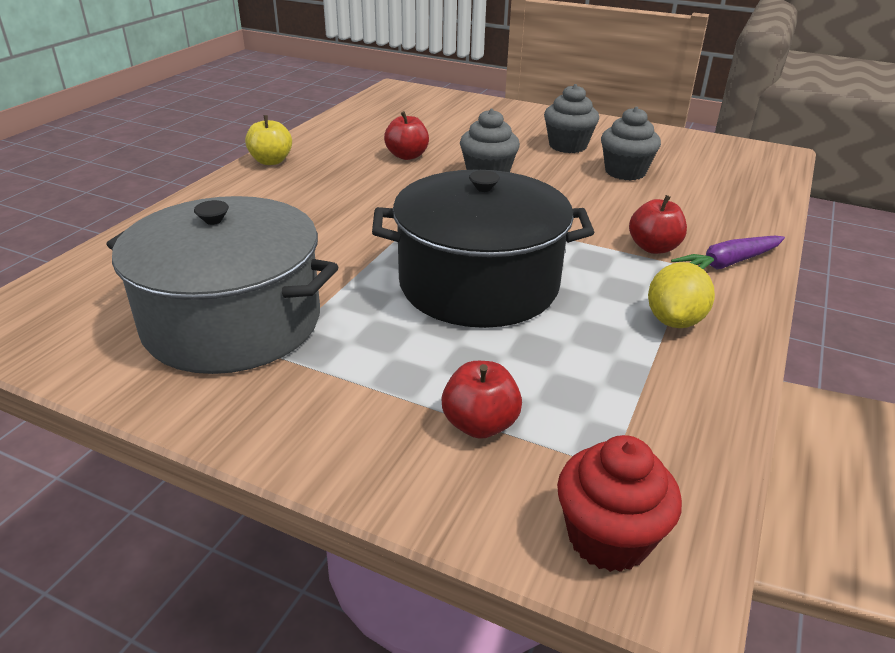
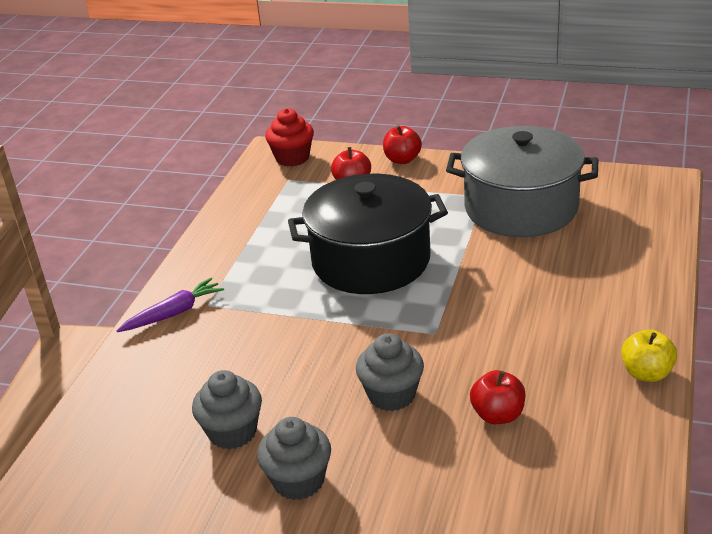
camera: 175 degrees right, 0 degrees up
red apple [629,195,687,254] -> red apple moved to [383,125,422,164]
yellow lemon [648,262,715,328] -> none

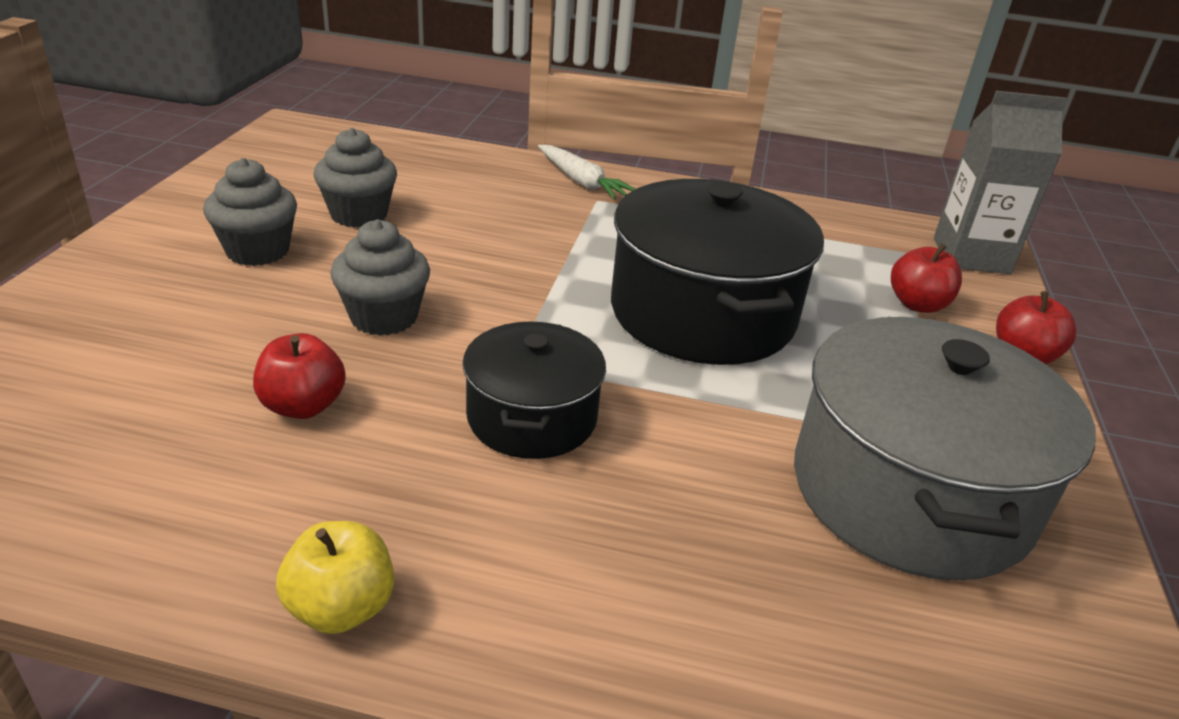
camera: 80 degrees right, 0 degrees up
purple carrot [117,278,224,332] -> white carrot [538,145,635,199]
red cupcake [265,108,314,166] -> grey carton [934,91,1067,274]
none -> black pot [462,321,606,459]

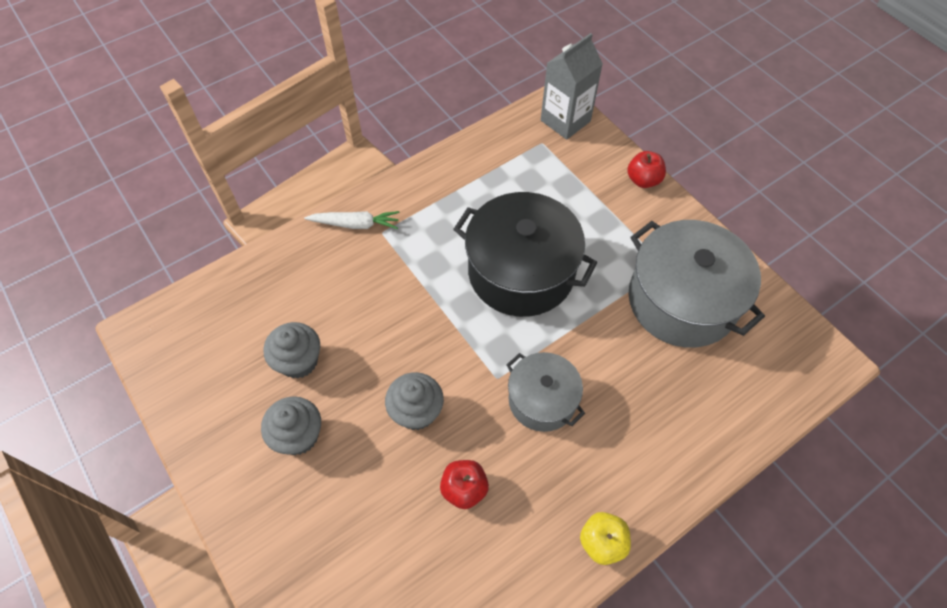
camera: 45 degrees left, 25 degrees up
black pot [462,321,606,459] -> grey pot [506,352,585,432]
red apple [891,243,962,313] -> none

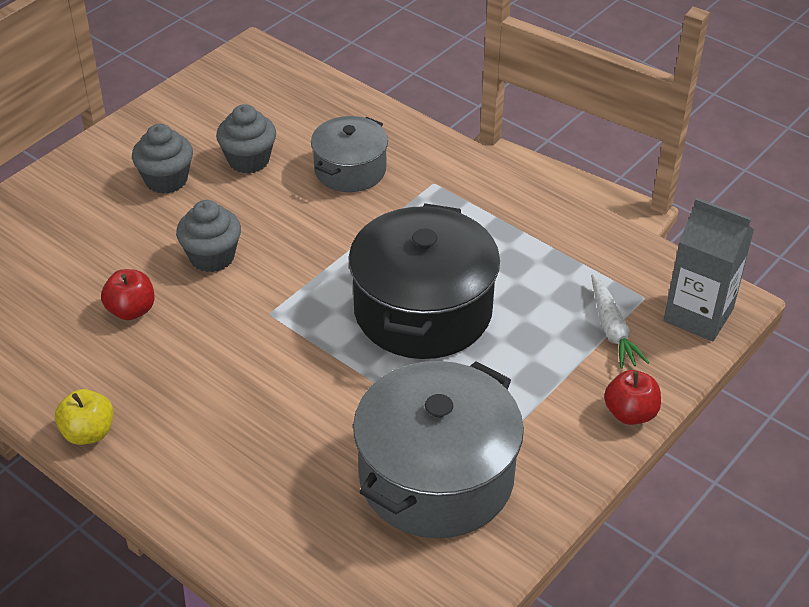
camera: 75 degrees right, 15 degrees down
white carrot [304,211,400,229] -> white carrot moved to [591,274,650,369]
grey pot [506,352,585,432] -> grey pot moved to [311,116,388,192]

